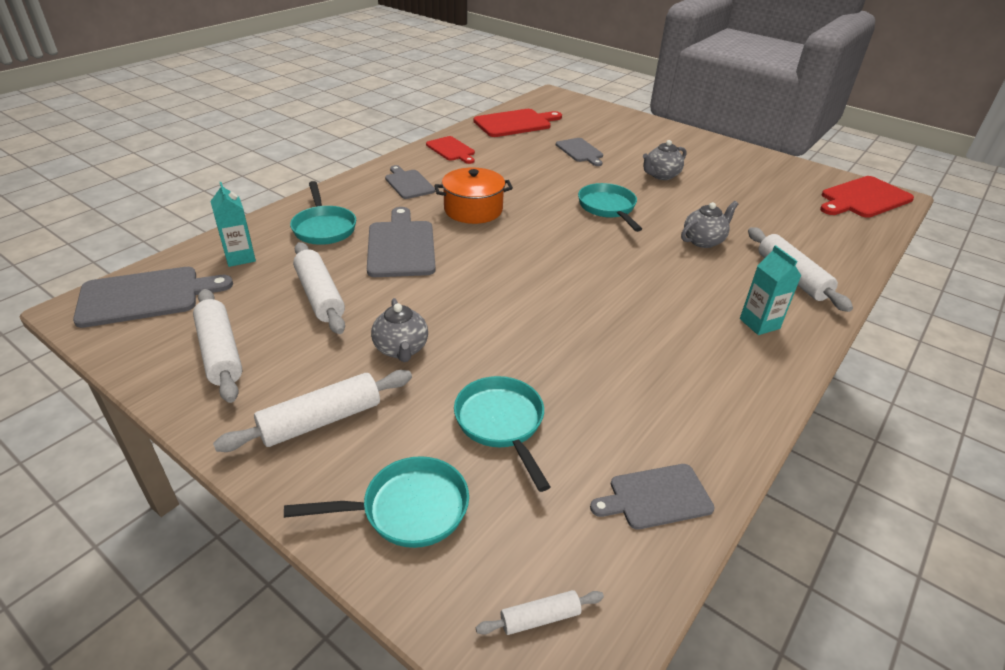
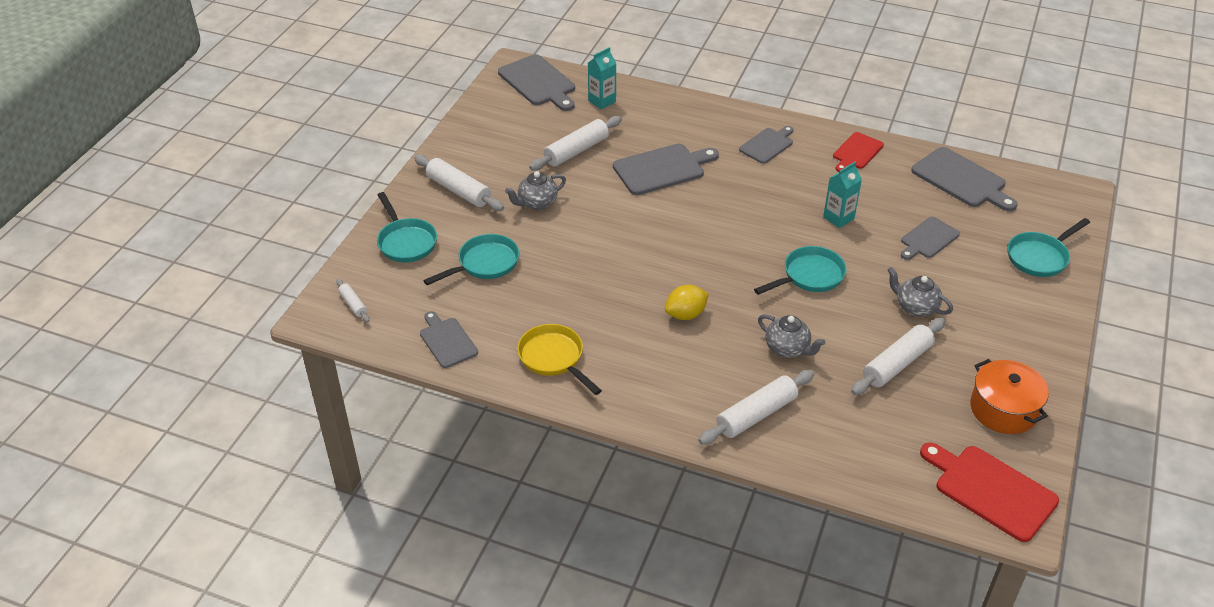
camera: 75 degrees right, 5 degrees up
white rolling pin [193,289,242,403] -> white rolling pin moved to [851,318,945,395]
turquoise pan [290,181,356,245] -> turquoise pan moved to [1008,218,1090,277]
orange pot [434,168,513,224] -> orange pot moved to [970,359,1049,434]
red cutting board [473,109,562,137] -> grey cutting board [911,147,1018,211]
turquoise carton [740,245,801,335] -> turquoise carton moved to [823,162,862,228]
none -> yellow pan [517,324,602,395]
none -> yellow lemon [665,285,709,320]

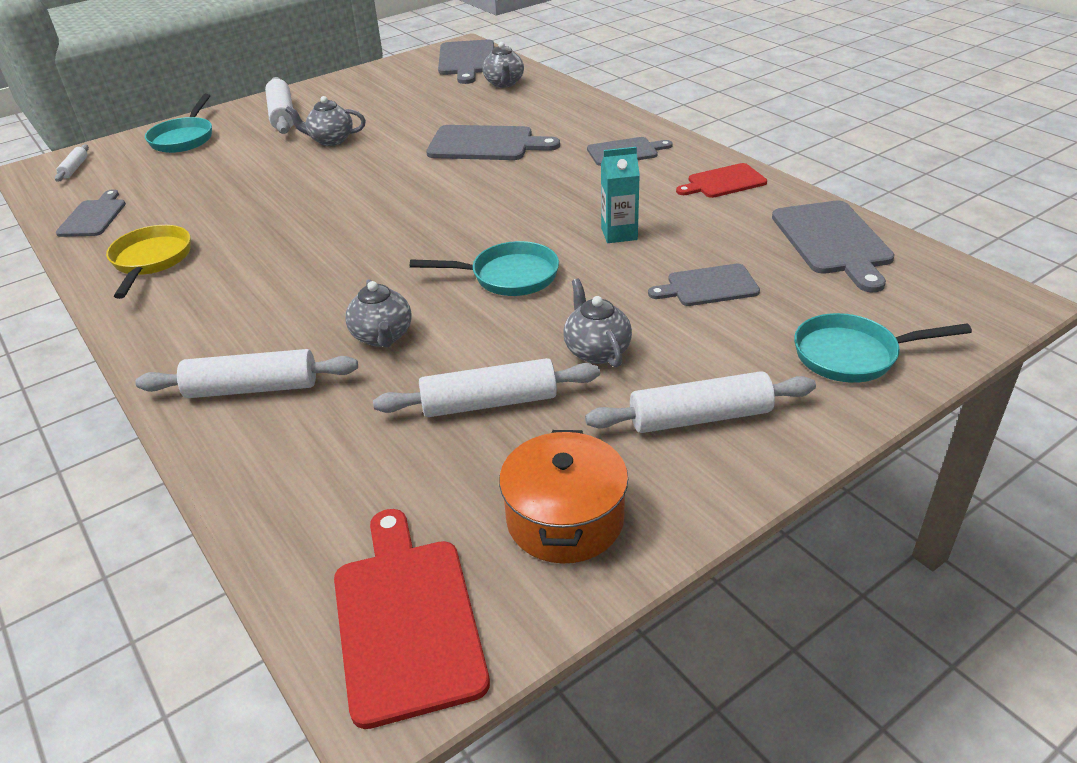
camera: 35 degrees right, 5 degrees down
turquoise pan [423,234,519,285] -> none
white rolling pin [529,116,622,170] -> white rolling pin moved to [585,371,816,433]
turquoise carton [588,47,617,109] -> grey teapot [483,42,524,88]
yellow lemon [665,285,709,320] -> none

